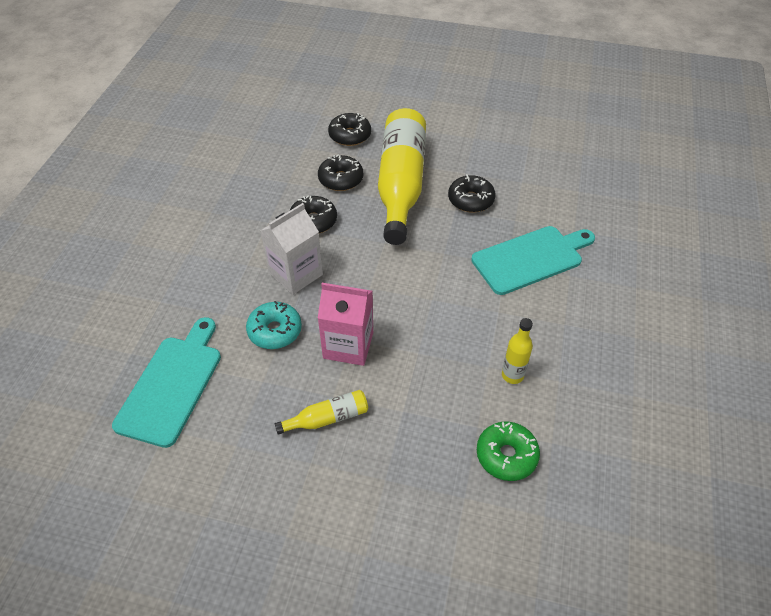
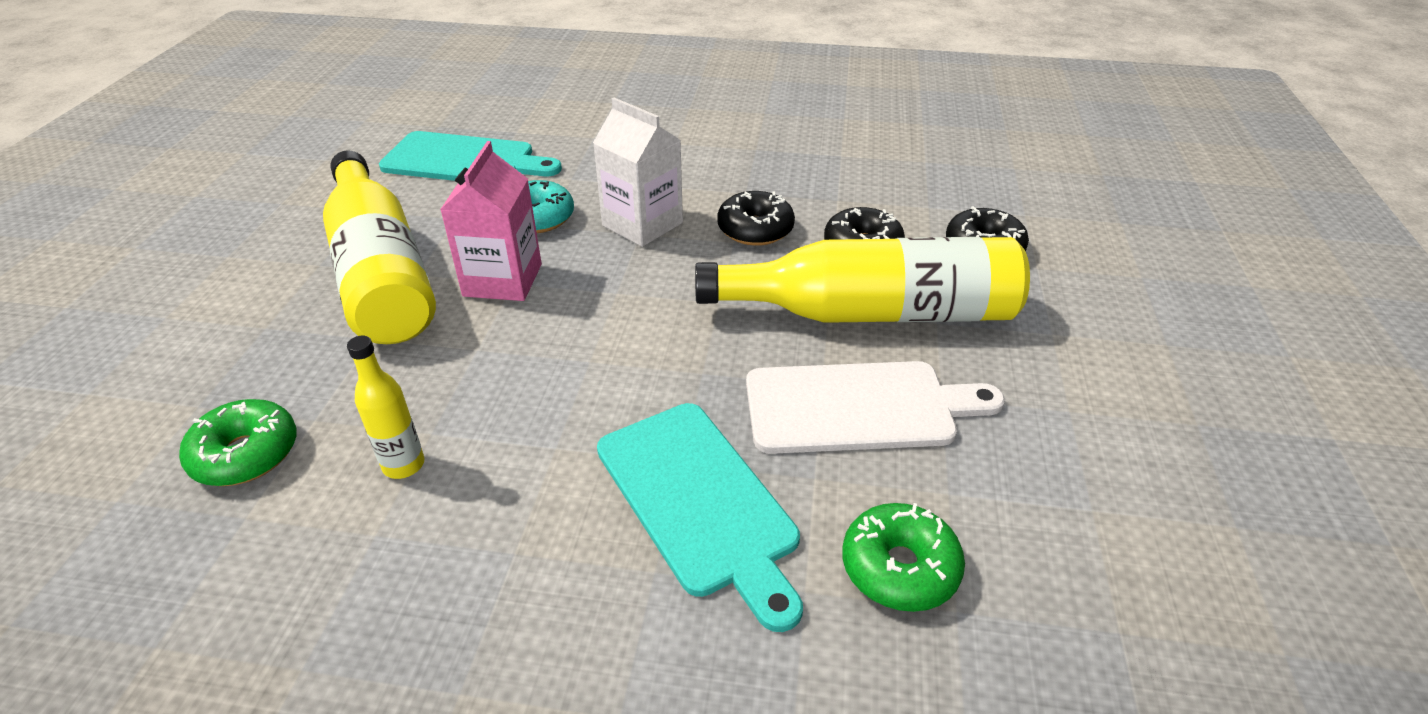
camera: 85 degrees right, 10 degrees down
yellow bottle [275,390,368,435] -> yellow bottle [323,151,436,344], size x2.34
black donut [448,174,496,213] -> white cutting board [746,361,1005,454]
none -> green donut [842,503,965,612]

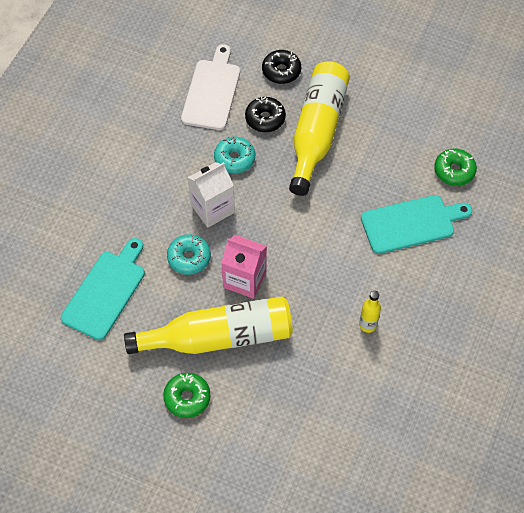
camera: 75 degrees left, 20 degrees up
green donut [179,399,297,486] -> green donut moved to [163,373,210,418]
black donut [717,191,795,246] -> turquoise donut [214,137,255,173]
white cutting board [746,361,1005,454] -> white cutting board moved to [181,44,240,130]

